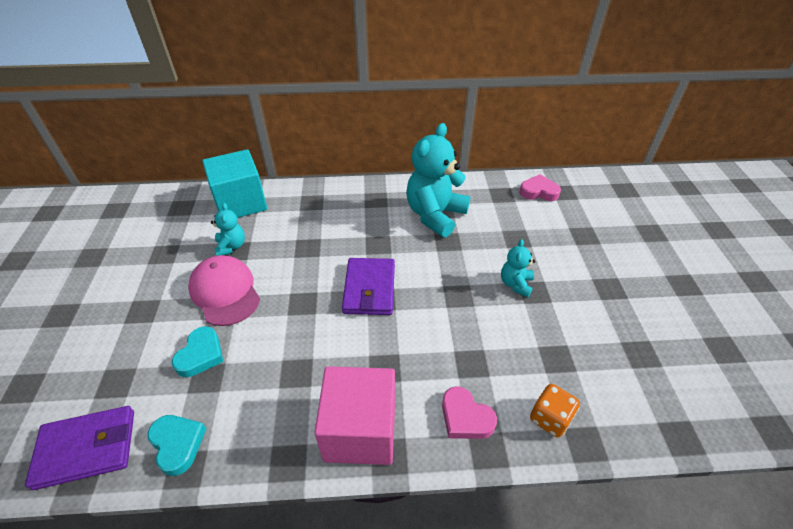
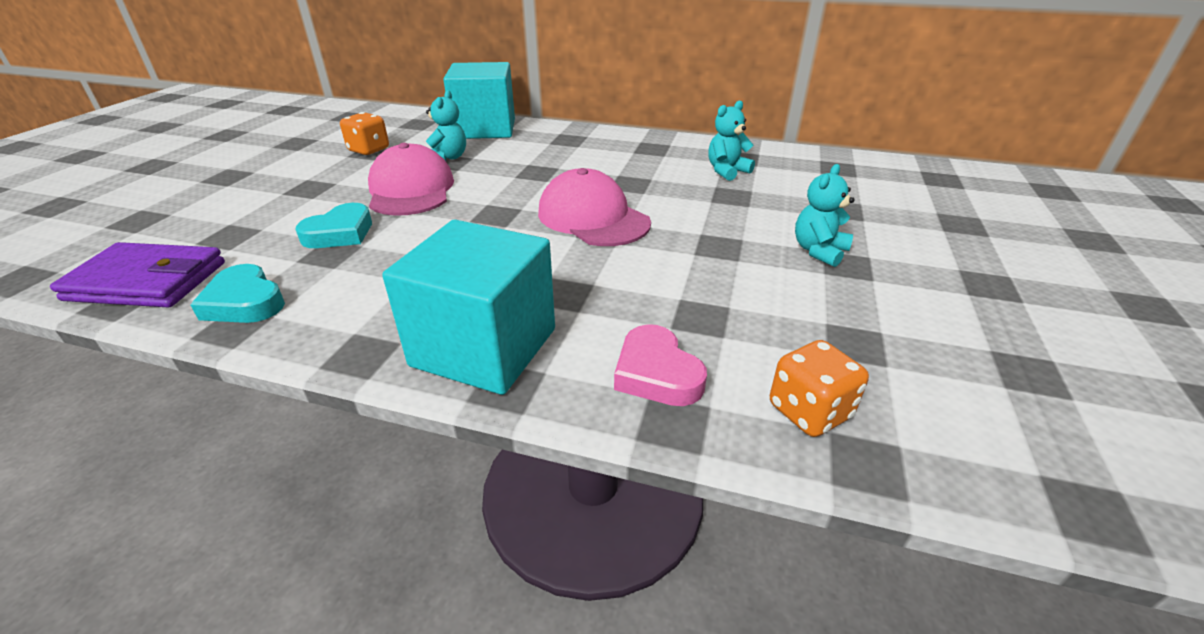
camera: 20 degrees right, 10 degrees down
turquoise heart [148,415,207,476] -> turquoise heart turned 150 degrees clockwise [191,264,285,323]
pink cube [314,366,395,465] -> turquoise cube [382,219,555,395]
purple wallet [342,258,395,315] -> pink cap [538,168,651,246]
turquoise teddy bear [406,123,470,238] -> turquoise teddy bear [708,100,755,181], size x0.49
pink heart [519,174,561,201] -> none
none -> orange dice [340,112,389,155]

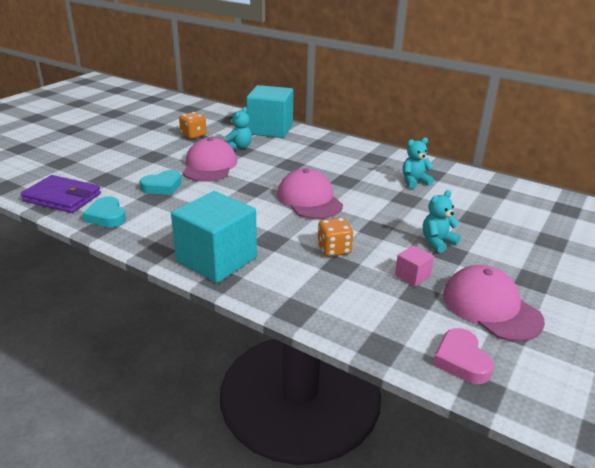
camera: 15 degrees right, 5 degrees down
pink heart [614,324,707,406] -> pink heart moved to [433,328,494,384]
orange dice [770,340,869,437] -> orange dice moved to [317,218,353,257]
none -> pink cube [395,246,434,287]
none -> pink cap [443,265,545,341]

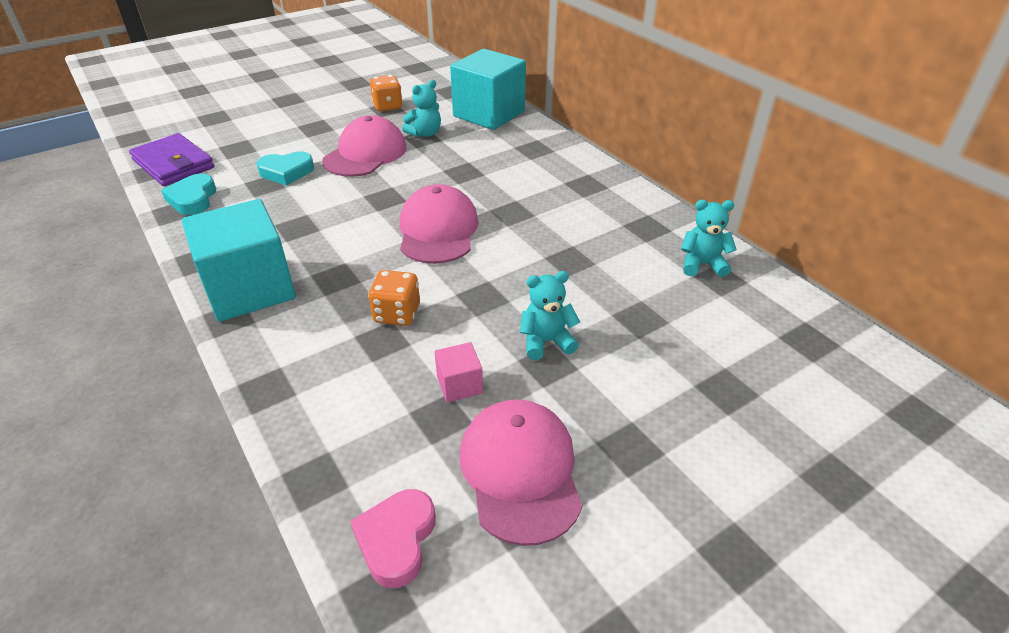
camera: 25 degrees right, 10 degrees up
turquoise teddy bear [403,138,434,189] -> turquoise teddy bear moved to [681,200,737,277]

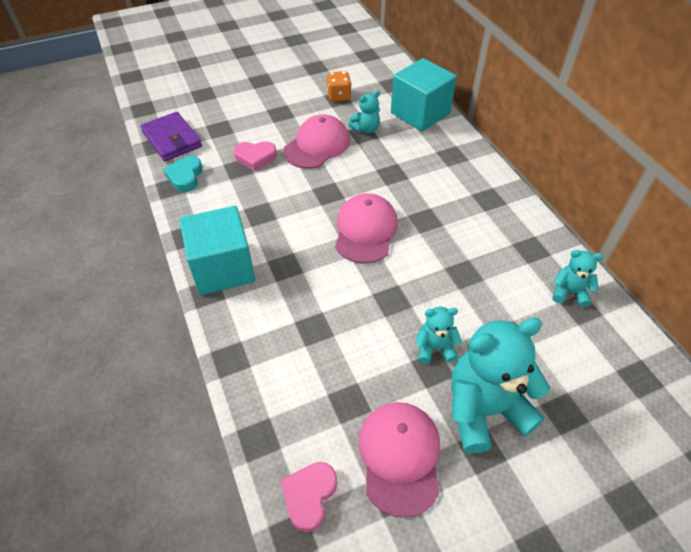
camera: 10 degrees right, 10 degrees up
turquoise heart [256,151,314,186] -> pink heart [234,141,277,171]
orange dice [368,270,420,326] -> none
pink cube [435,342,483,403] -> none
none -> turquoise teddy bear [451,317,550,454]

